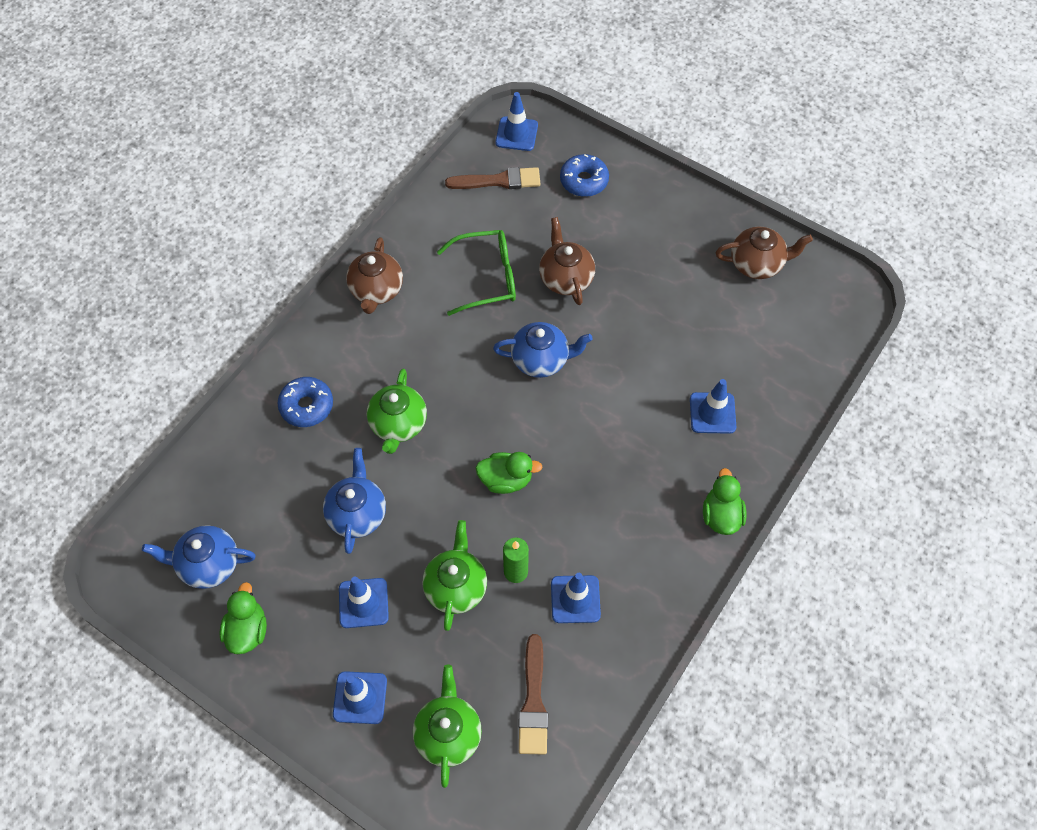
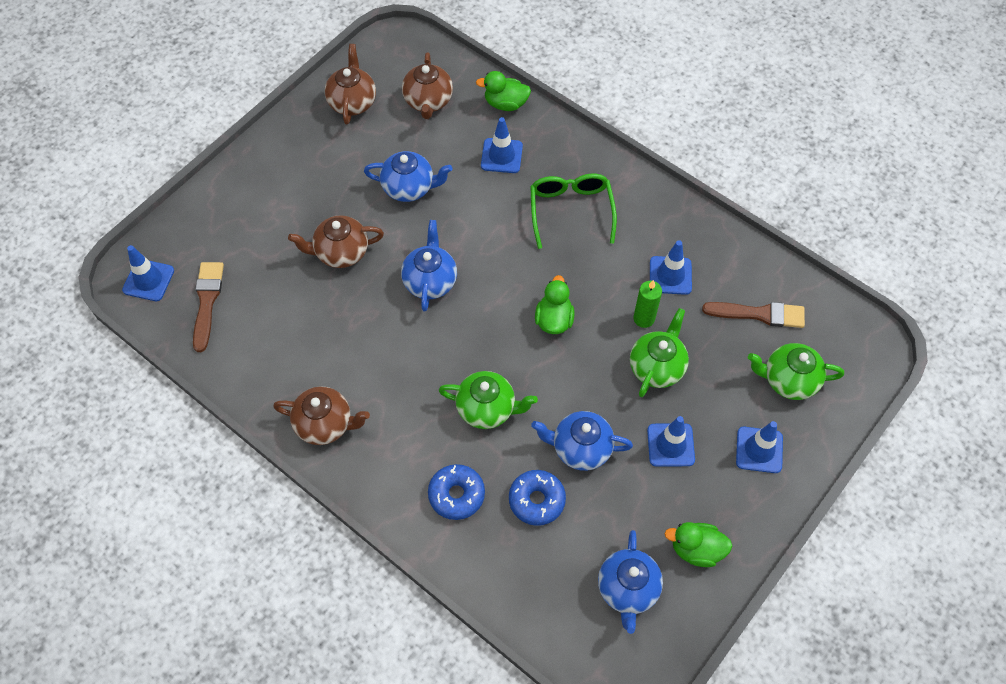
camera: 85 degrees left, 0 degrees up
green teapot [422,520,487,631] -> green teapot turned 105 degrees clockwise [630,308,689,397]
green glasses [437,230,516,316] -> green glasses moved to [530,174,617,249]
blue donut [560,154,609,197] -> blue donut moved to [509,470,566,526]
green duck [703,468,746,535] -> green duck moved to [476,71,531,111]
none -> blue teapot [364,151,453,202]
none -> brown teapot [402,52,453,119]

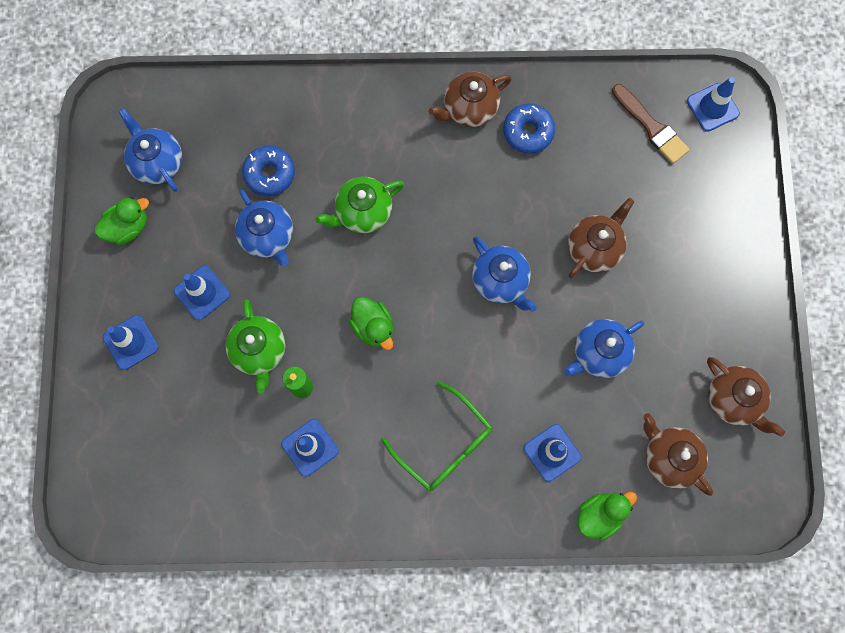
camera: 140 degrees right, 15 degrees up
blue donut [428,464,485,520] -> blue donut moved to [503,104,555,154]
blue teapot [531,411,633,471] -> blue teapot turned 90 degrees clockwise [235,190,293,266]
brown brush [702,302,805,328] -> none
green teapot [748,343,844,400] -> none

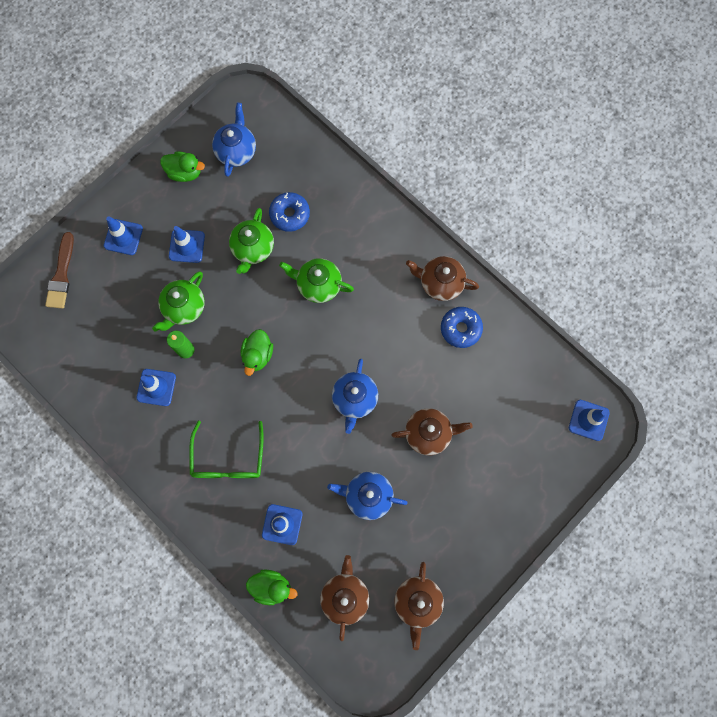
camera: 45 degrees right, 0 degrees up
blue teapot [235,190,293,266] -> green teapot [229,208,274,274]
brown brush [612,84,689,164] -> brown brush moved to [45,232,74,309]

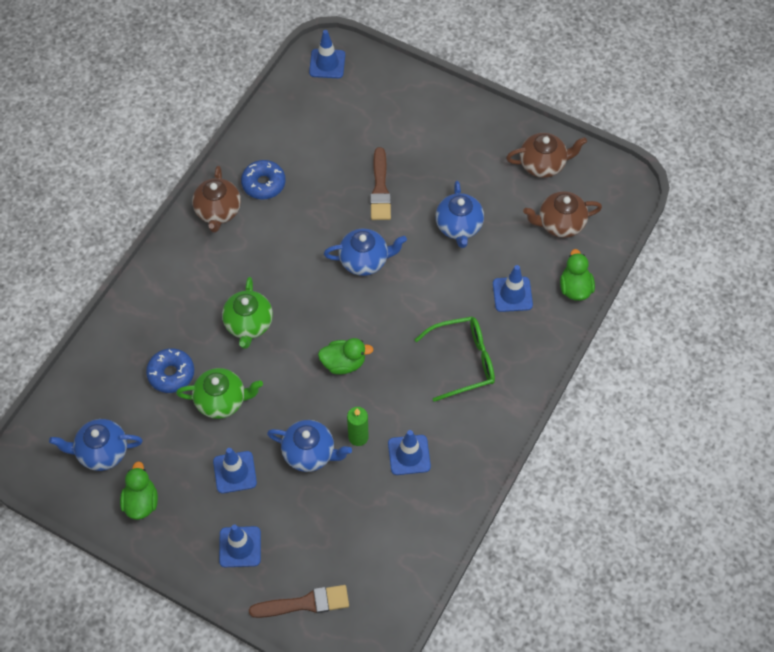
camera: 105 degrees left, 15 degrees down
green teapot [152,271,205,332] -> blue teapot [267,420,352,472]
brown teapot [391,408,473,455] -> brown brush [370,147,391,220]

